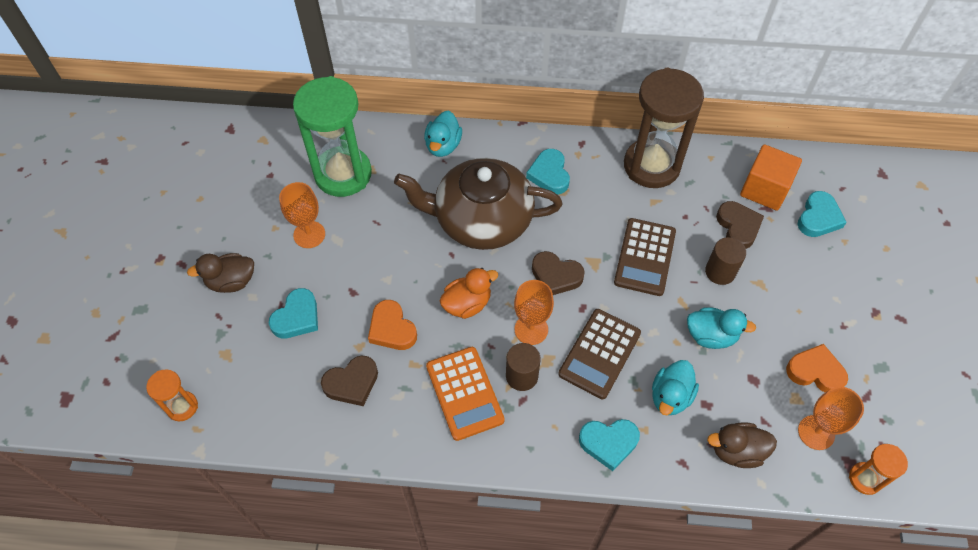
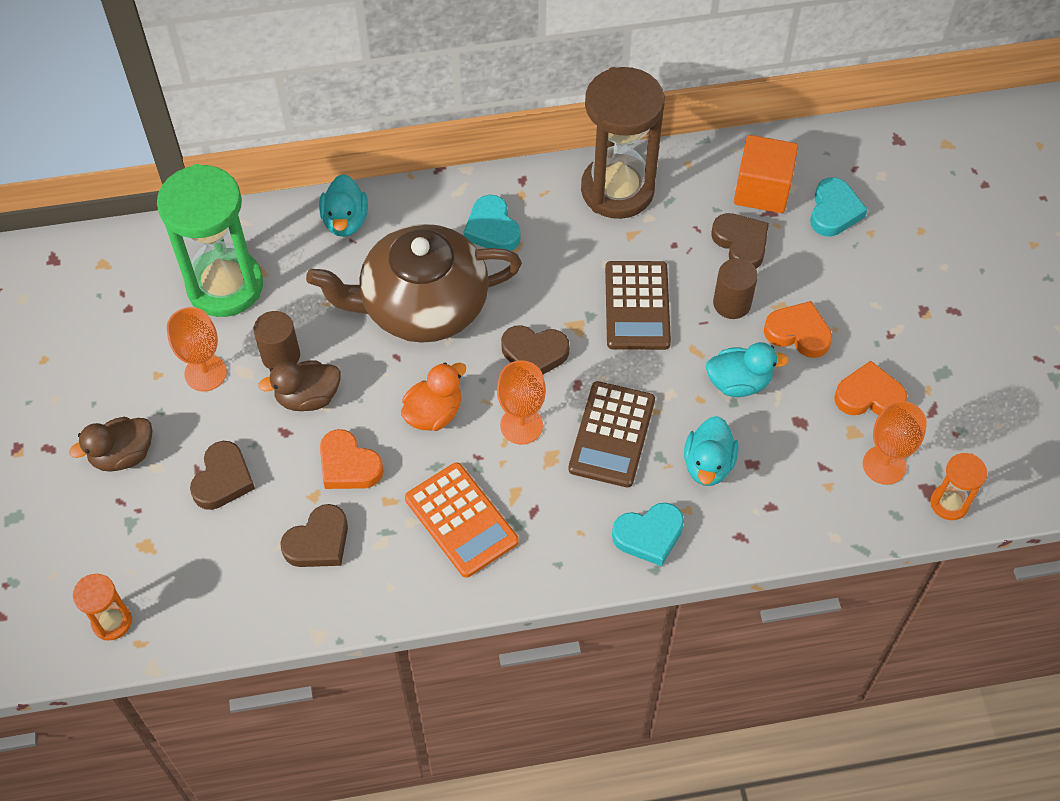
camera: 15 degrees left, 0 degrees up
turquoise heart [269,288,318,339] -> brown heart [190,441,255,510]
brown cylinder [506,343,541,391] -> brown cylinder moved to [253,311,300,369]
brown duck [707,422,777,468] -> brown duck moved to [258,360,341,411]
none -> orange heart [764,301,832,358]

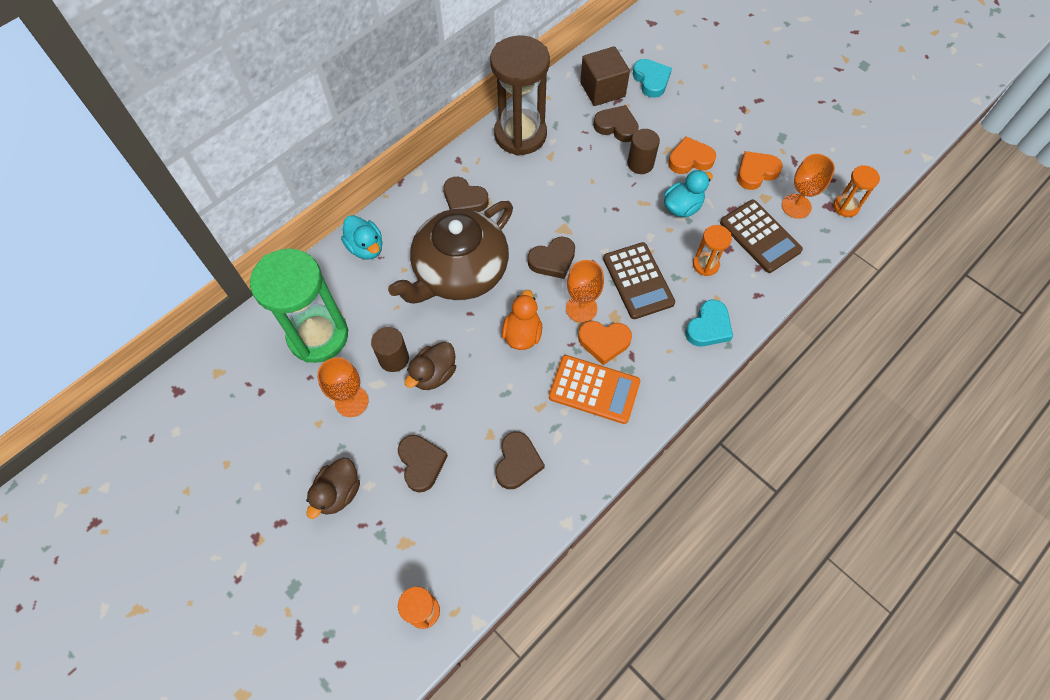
camera: 35 degrees left, 5 degrees up
orange heart [320,429,384,489] -> orange heart moved to [578,321,632,365]
turquoise heart [464,195,521,251] -> brown heart [444,177,489,212]
brown calculator [605,261,671,350] -> brown calculator moved to [720,200,803,273]
turquoise duck [684,416,739,486] -> orange hourglass [693,225,732,276]
orange cube [734,135,798,213] -> brown cube [580,46,630,106]

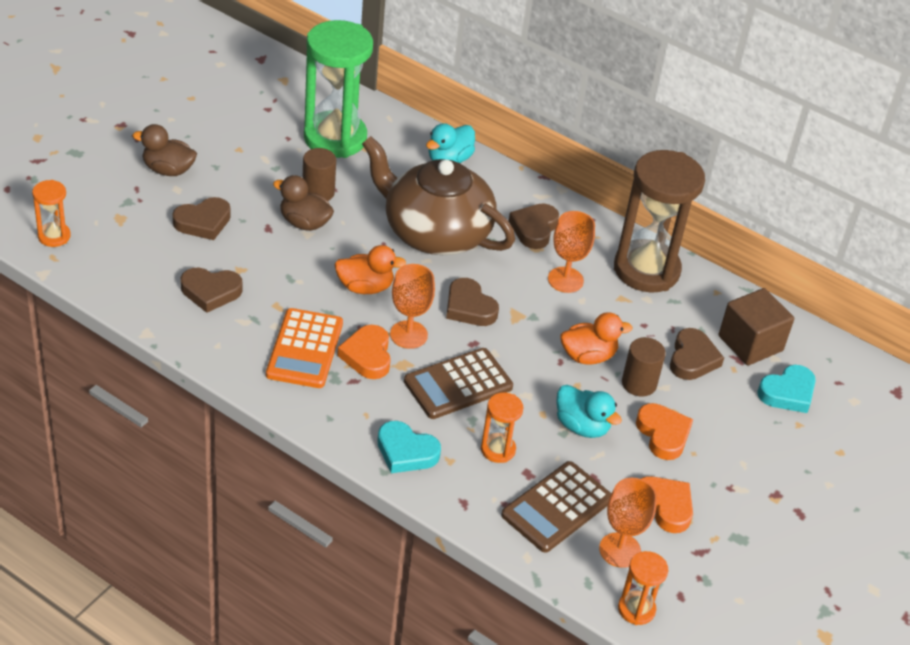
camera: 75 degrees right, 20 degrees down
orange goblet [317,357,369,417] -> orange goblet moved to [548,211,595,293]
none -> orange duck [560,312,633,364]

